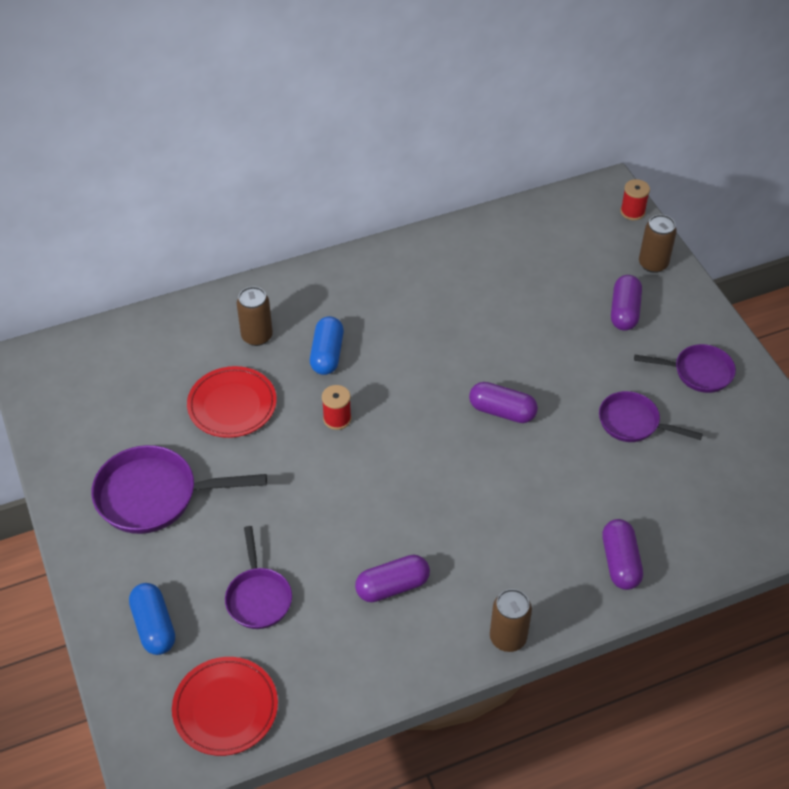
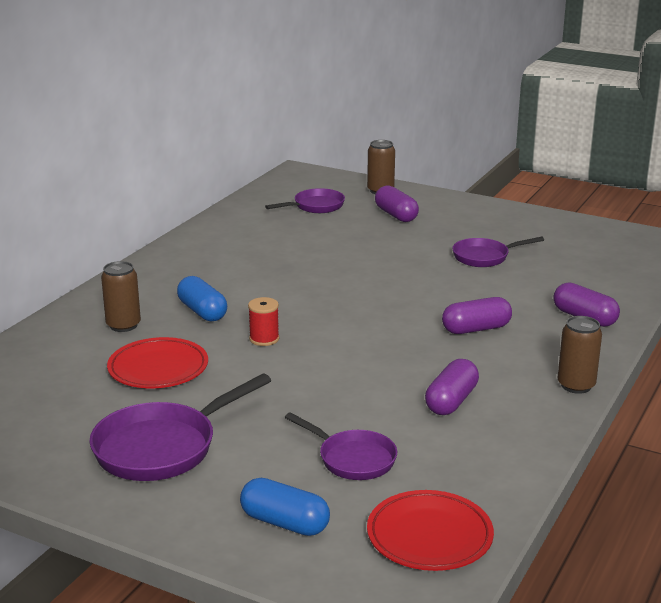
camera: 40 degrees left, 25 degrees down
purple capsule [469,382,538,423] -> purple capsule moved to [442,297,512,334]
red spool [620,179,650,220] -> none
purple pan [634,344,736,393] -> purple pan moved to [265,188,345,213]

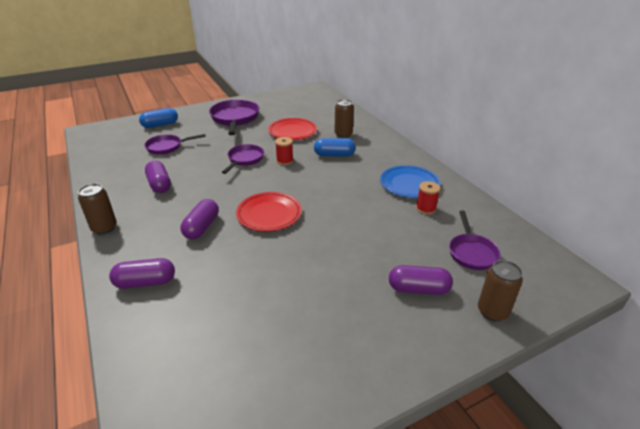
camera: 125 degrees right, 10 degrees up
red plate [367,490,494,571] -> red plate moved to [236,192,302,231]
purple pan [452,237,544,267] -> purple pan moved to [222,144,264,174]
none -> blue plate [380,165,440,198]
none -> red spool [416,181,440,215]

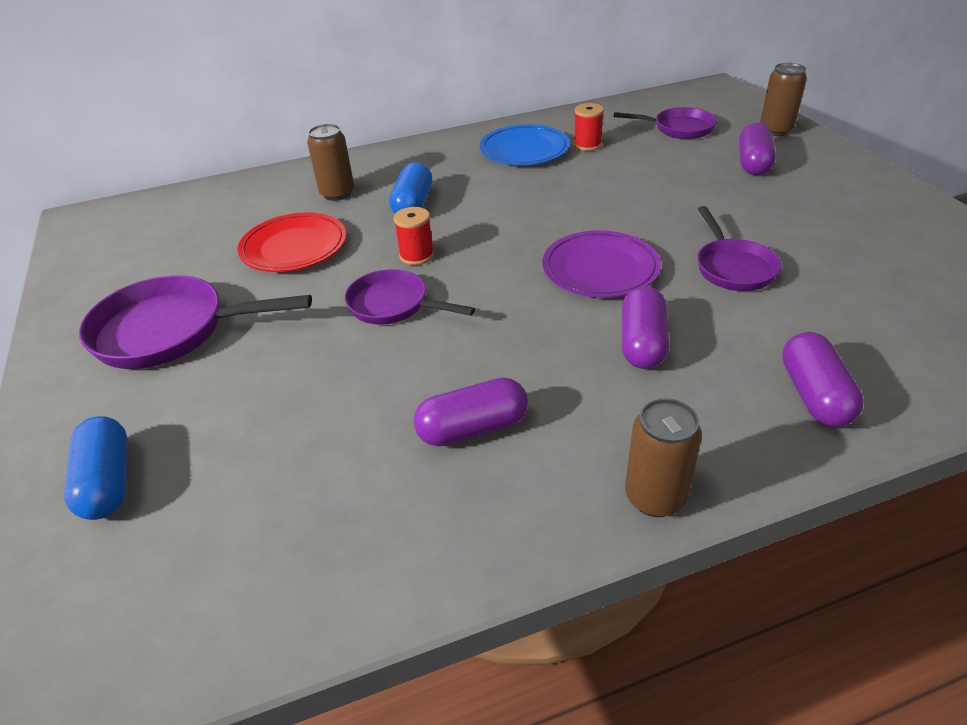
camera: 80 degrees left, 5 degrees up
purple pan [144,134,206,155] -> purple pan moved to [697,206,781,291]
purple capsule [180,199,219,239] -> purple capsule turned 75 degrees clockwise [622,286,669,369]
red plate [236,192,302,231] -> purple plate [542,230,661,298]

